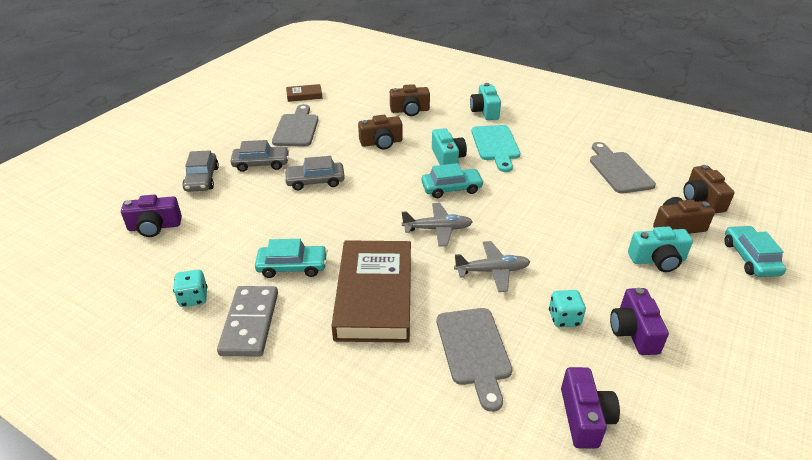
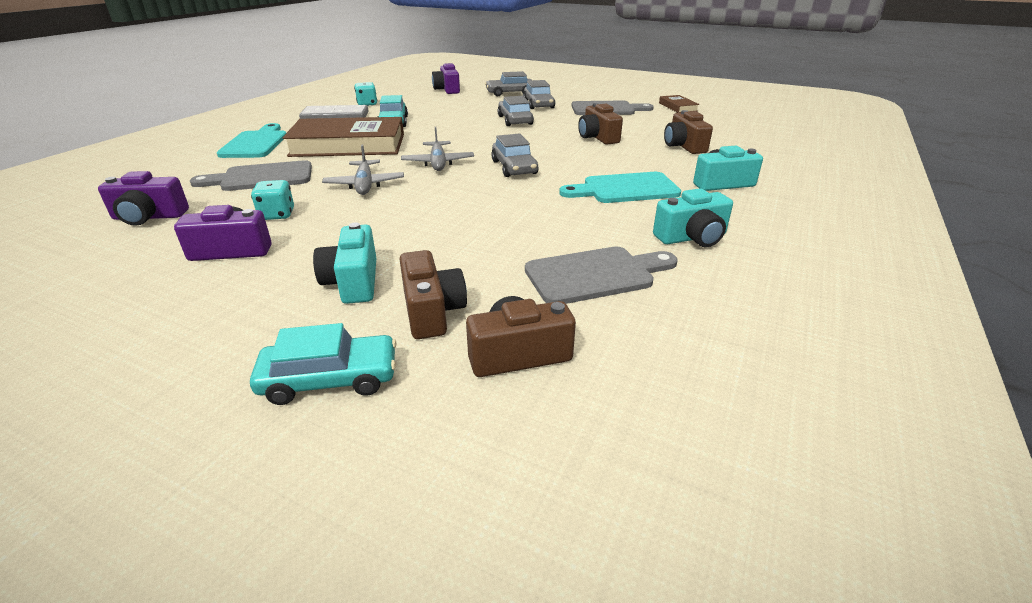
camera: 85 degrees right, 5 degrees down
turquoise car [421,163,484,198] -> grey car [491,133,539,177]
turquoise camera [432,128,467,165] -> turquoise camera moved to [653,188,733,247]
none -> turquoise cutting board [217,123,286,158]

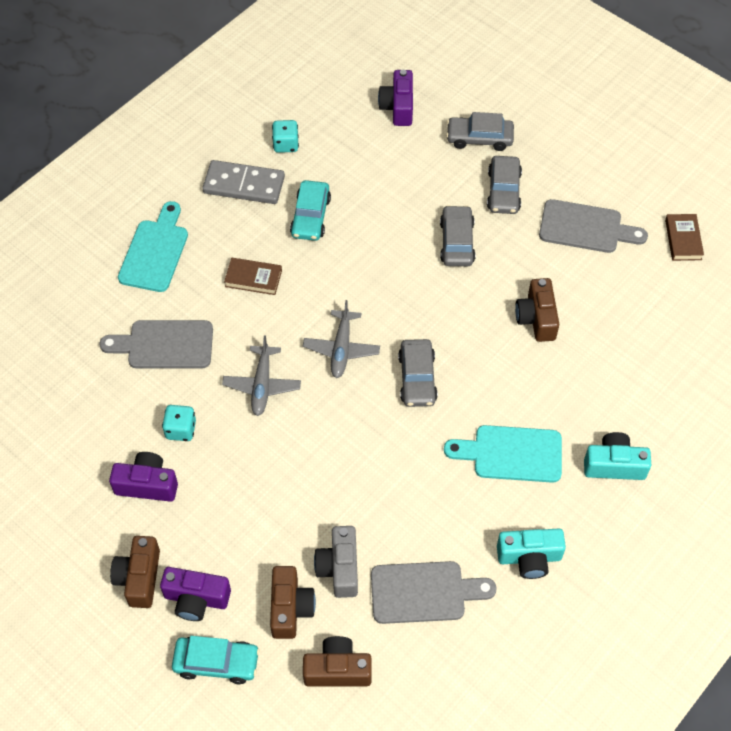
camera: 15 degrees right, 25 degrees up
purple camera [98,171,189,226] -> purple camera moved to [160,567,231,621]
brown book [283,117,404,157] -> brown book [224,258,282,295], size x0.44
turquoise camera [313,222,376,304] -> none
brown camera [664,110,713,154] -> brown camera moved to [110,536,160,608]
none -> grey camera [314,526,358,598]

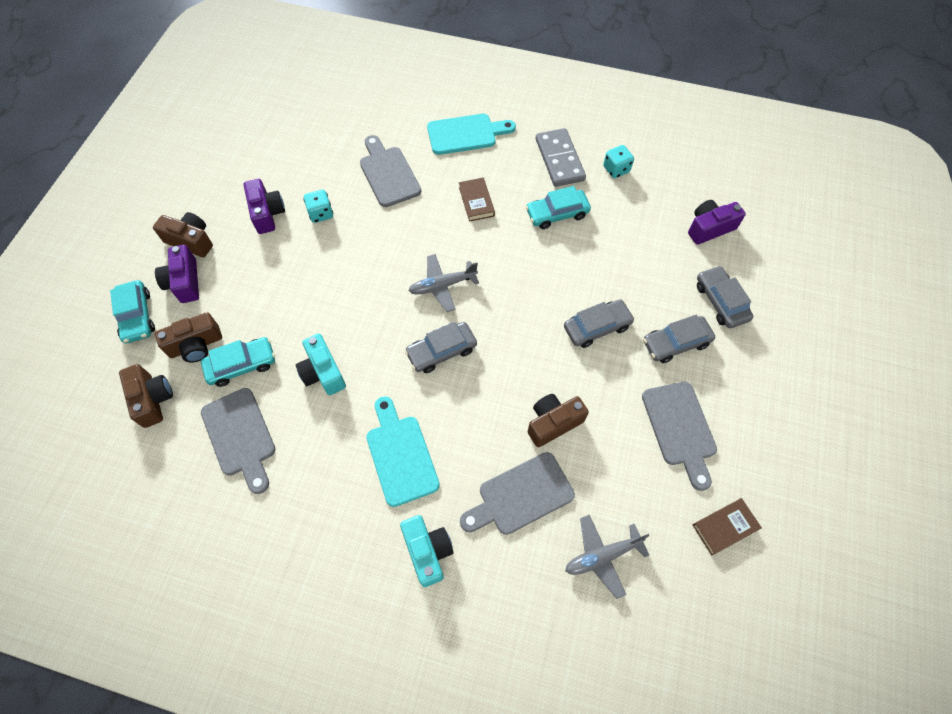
camera: 65 degrees right, 5 degrees up
brown camera [110,536,160,608] -> brown camera turned 45 degrees clockwise [153,212,213,257]
grey plane [222,335,301,416] -> grey plane moved to [565,515,649,599]
grey camera [314,526,358,598] -> turquoise car [201,337,275,387]
turquoise camera [497,529,566,579] -> turquoise camera moved to [296,334,346,395]
none -> grey cutting board [460,452,575,535]

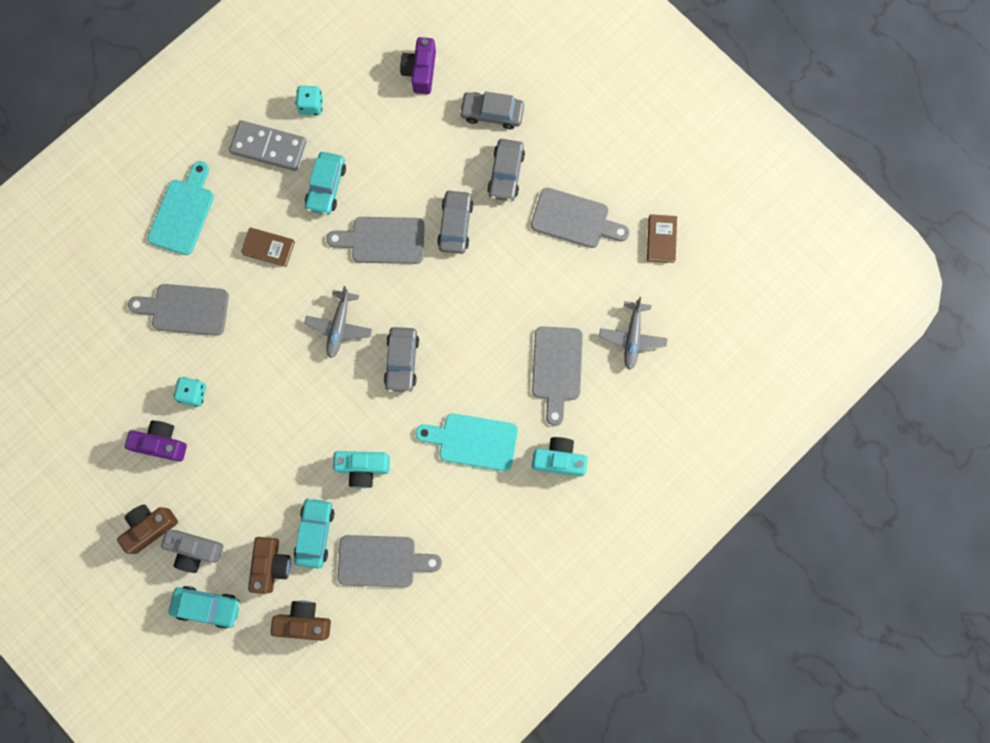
camera: 60 degrees left, 15 degrees up
purple camera [155,245,199,303] -> grey camera [161,530,223,573]
brown camera [528,394,589,447] -> none
none -> grey cutting board [326,217,425,264]

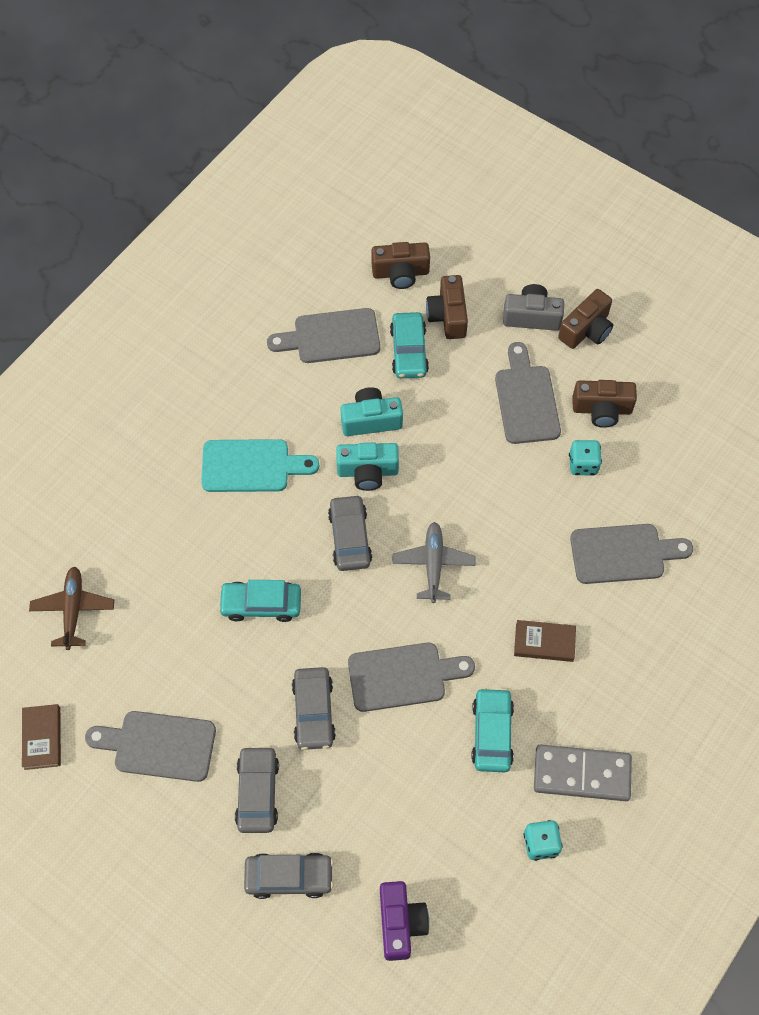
camera: 170 degrees right, 15 degrees down
purple camera [125,420,187,462] -> brown camera [572,380,637,428]
turquoise cutting board [148,161,214,255] -> none
turquoise car [169,586,240,629] -> turquoise car moved to [218,580,301,622]
grey cutting board [532,326,583,426] -> grey cutting board moved to [495,342,561,444]
turquoise camera [532,437,588,477] -> turquoise camera moved to [336,443,399,491]
grey plane [599,297,668,370] -> brown plane [29,566,114,650]

